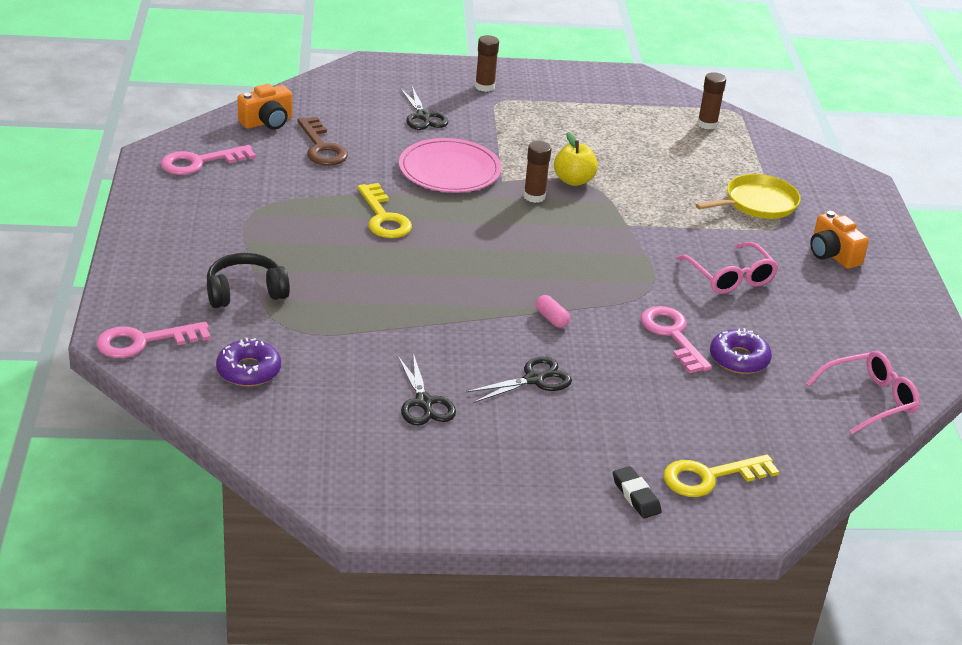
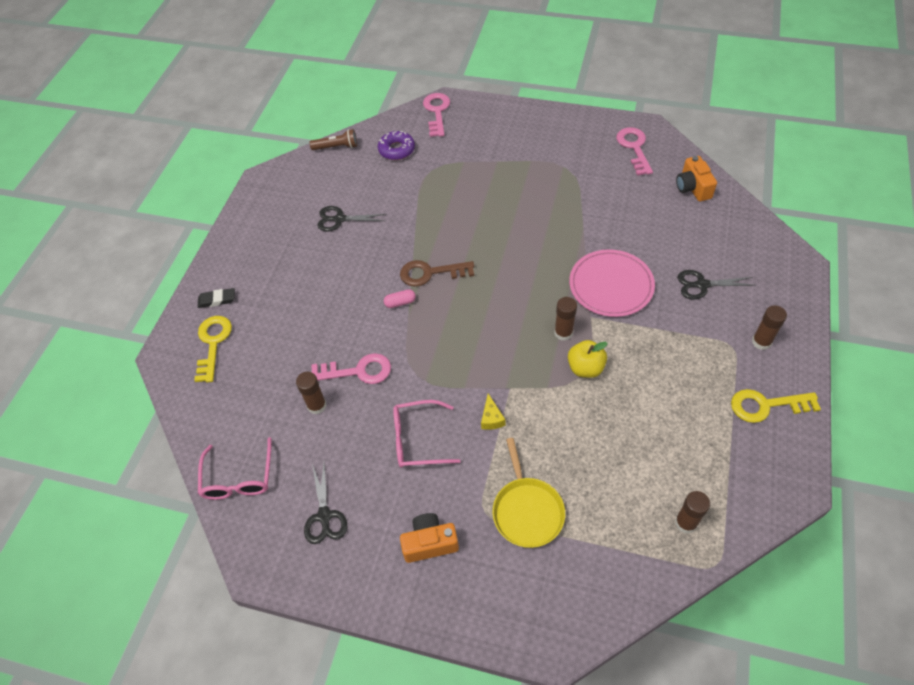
camera: 115 degrees right, 20 degrees up
black headphones [207,253,290,308] -> none
brown key [297,117,348,166] -> brown key moved to [400,260,474,287]
yellow key [357,183,412,238] -> yellow key moved to [731,389,821,423]
black scissors [465,357,572,403] -> black scissors moved to [304,463,347,544]
purple donut [710,328,772,374] -> brown glue stick [296,372,327,414]
none -> brown flashlight [309,129,357,150]
none -> yellow cheese [481,394,505,430]

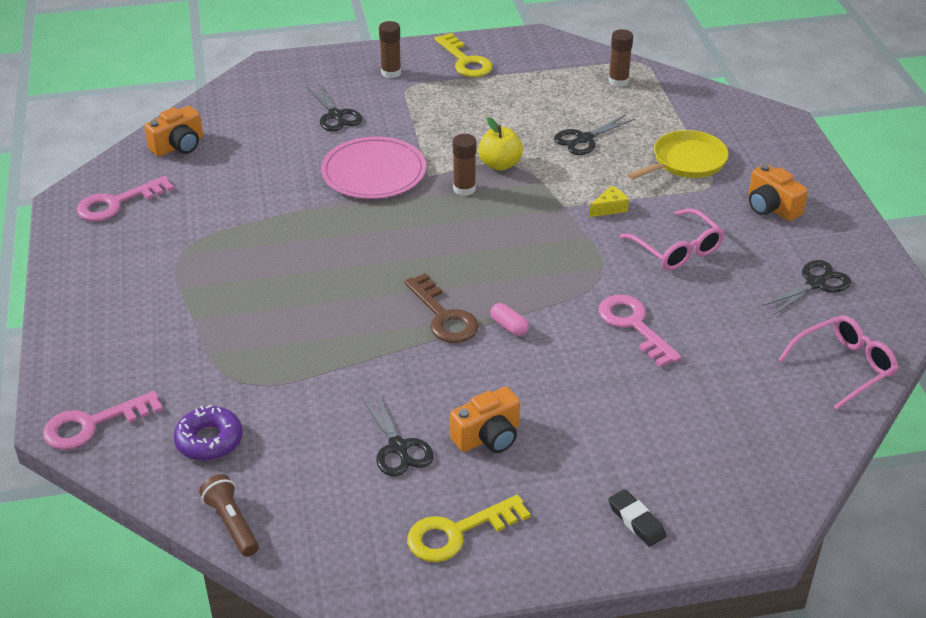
camera: 120 degrees left, 15 degrees down
yellow key [194,316,232,383] -> yellow key moved to [407,495,531,562]
brown glue stick [296,372,327,414] -> none
none -> orange camera [450,387,520,453]
none -> black scissors [554,114,635,155]

